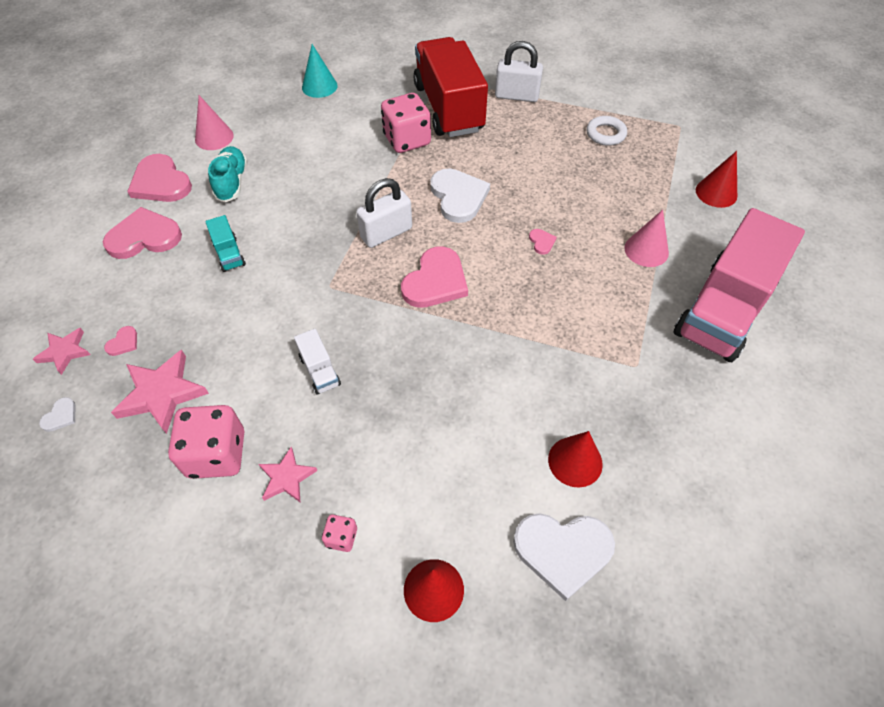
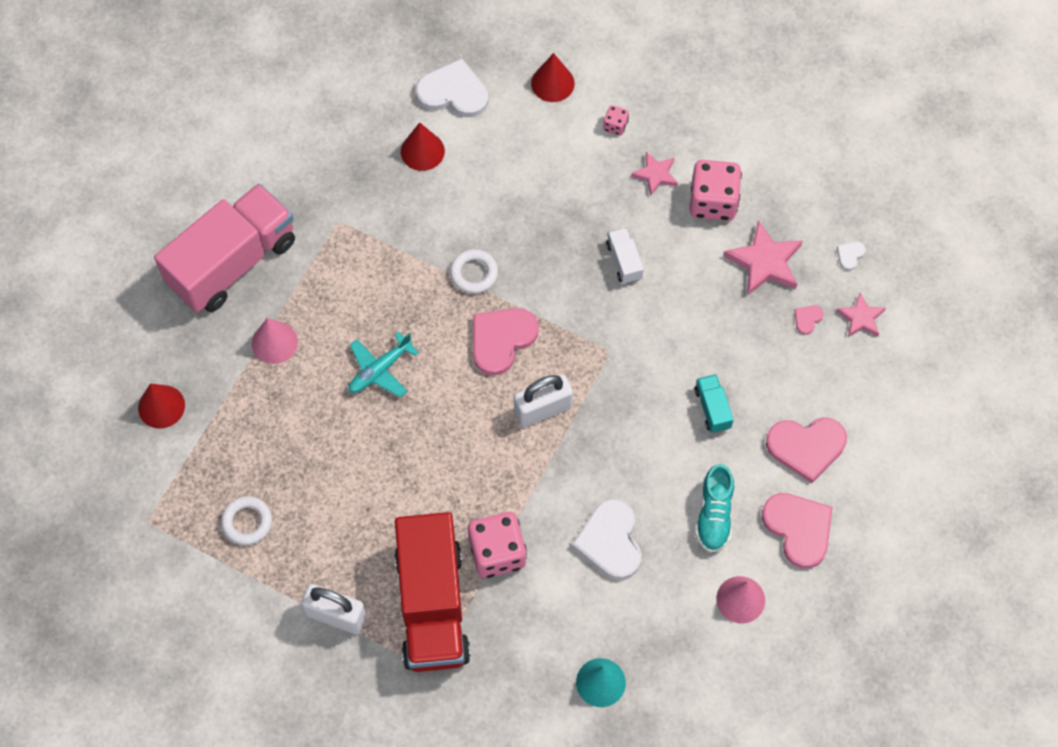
camera: 170 degrees left, 10 degrees up
white heart [430,169,490,223] -> white heart moved to [572,499,642,580]
pink heart [529,229,557,255] -> turquoise plane [349,332,419,397]
none -> white ring [450,249,498,294]

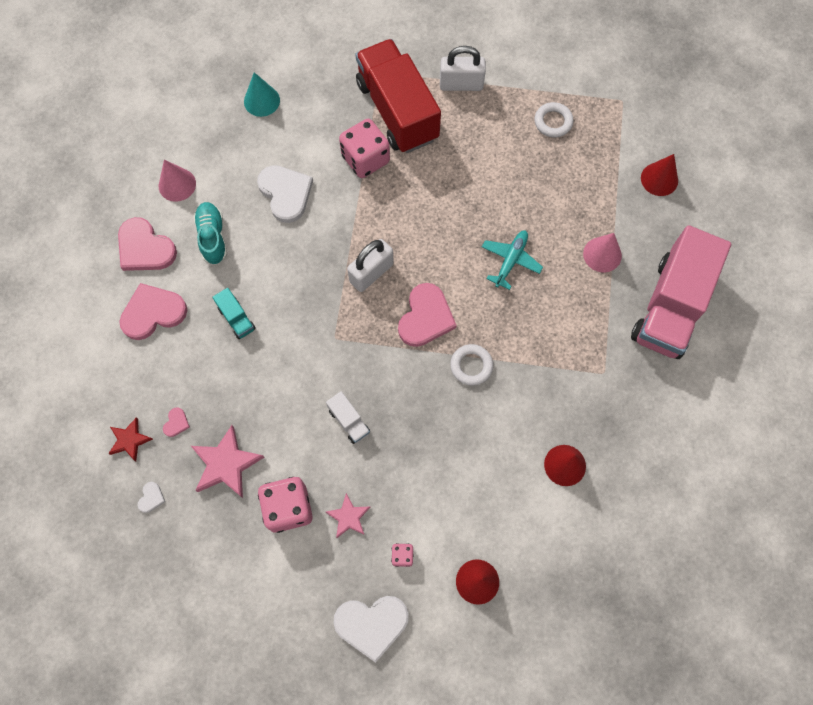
camera: 160 degrees right, 5 degrees up
white heart [415,58,489,117] -> white heart moved to [333,596,409,663]
pink star [836,293,886,337] -> red star [108,417,153,461]

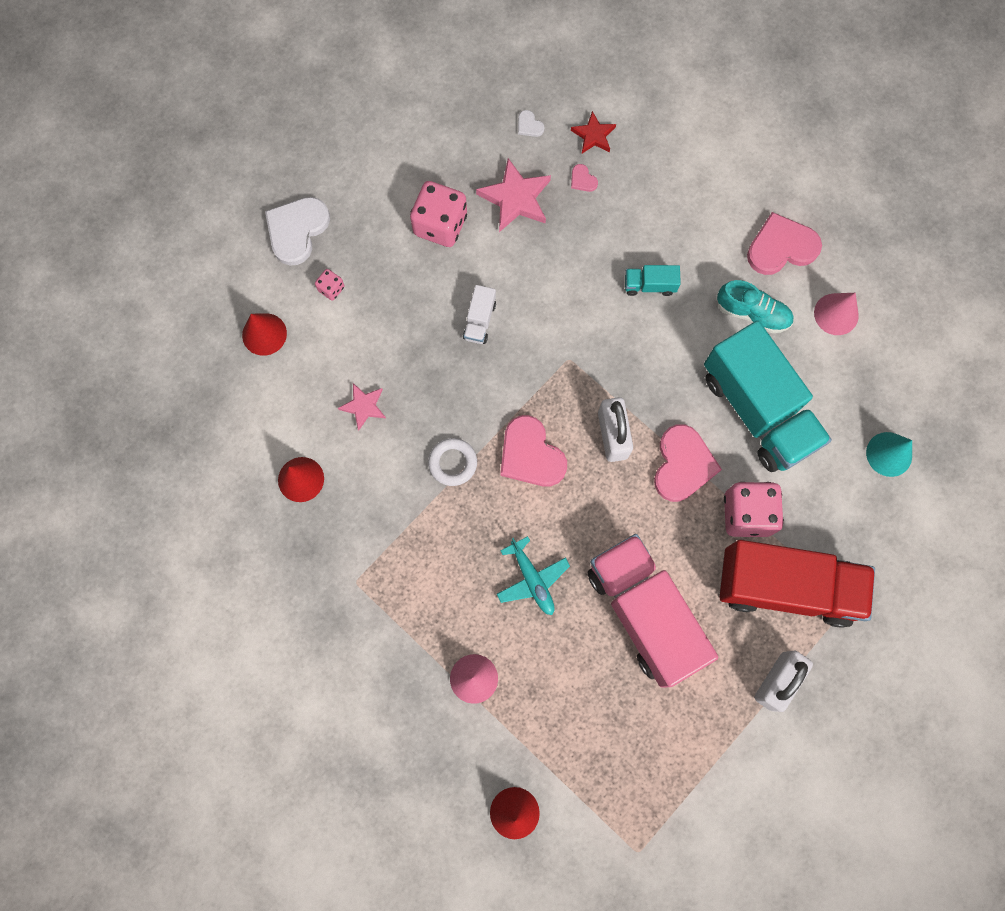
camera: 125 degrees right, 5 degrees up
pink heart [119,283,187,340] -> pink heart moved to [654,424,722,502]
white heart [257,165,313,223] -> turquoise truck [704,321,832,472]
white truck [326,391,370,444] -> white truck turned 75 degrees counterclockwise [463,285,496,344]
pink star [326,493,371,538] -> pink star moved to [338,383,386,431]
white ring [534,102,574,138] -> none
pink truck [631,225,731,359] -> pink truck moved to [587,534,718,687]

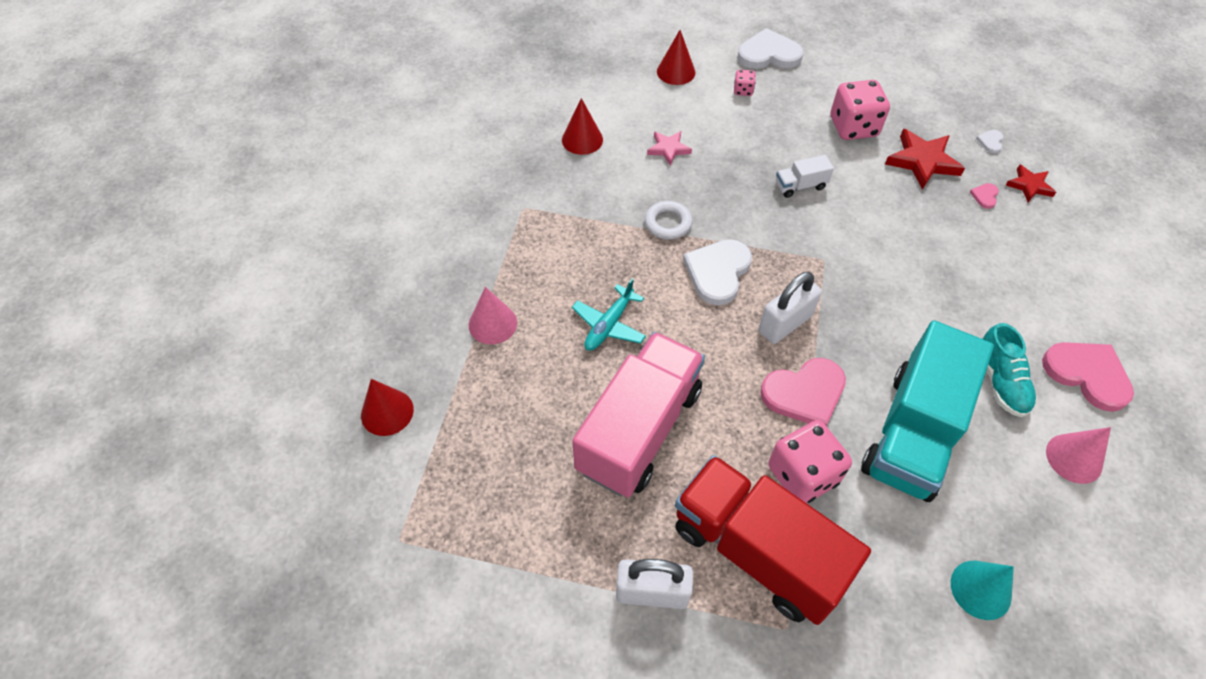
camera: 60 degrees right, 20 degrees down
pink star [476,158,551,232] -> red star [885,129,965,190]
pink heart [500,415,567,486] -> white heart [683,239,752,305]
turquoise truck [625,265,681,296] -> none
red truck [720,540,875,628] -> red truck turned 150 degrees clockwise [675,455,871,625]

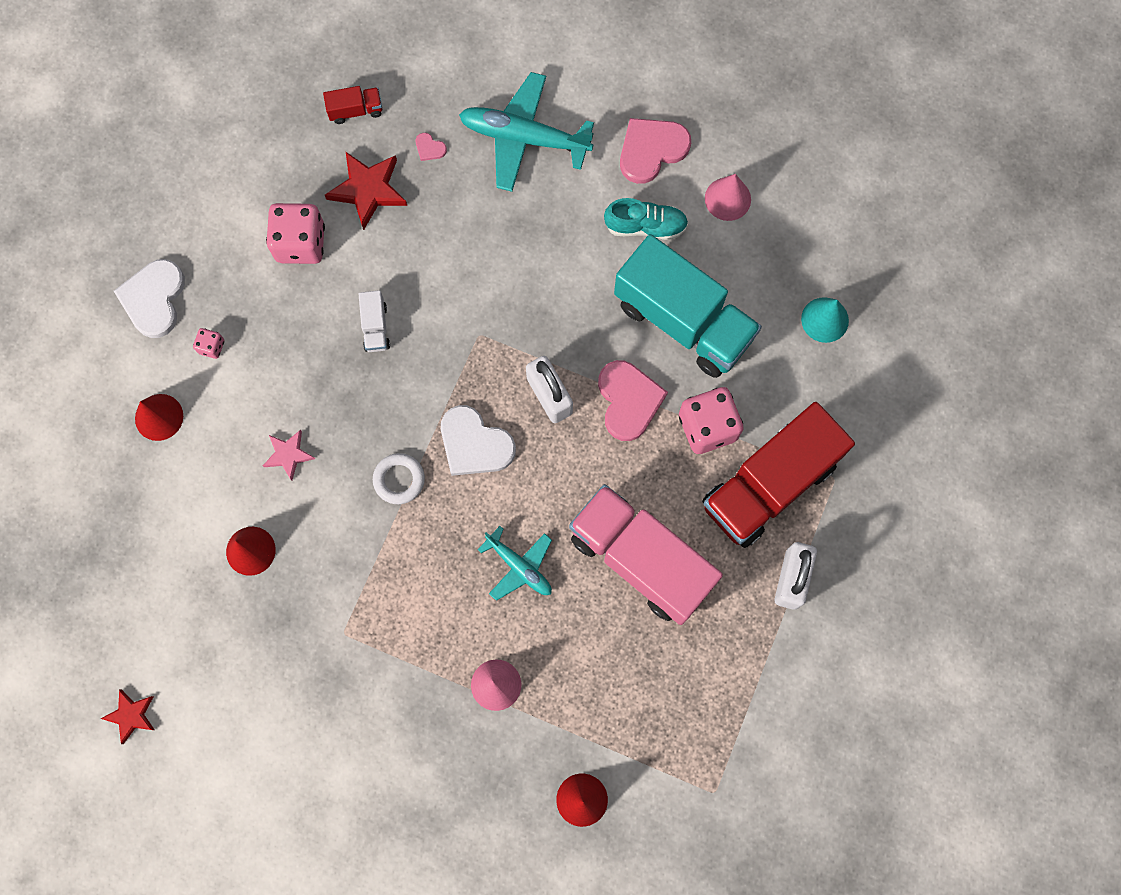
camera: 80 degrees left, 20 degrees up
white heart [976,130,1003,153] -> red truck [323,86,382,124]
red star [1006,164,1056,202] -> red star moved to [101,689,155,744]
none -> turquoise plane [459,72,594,192]

